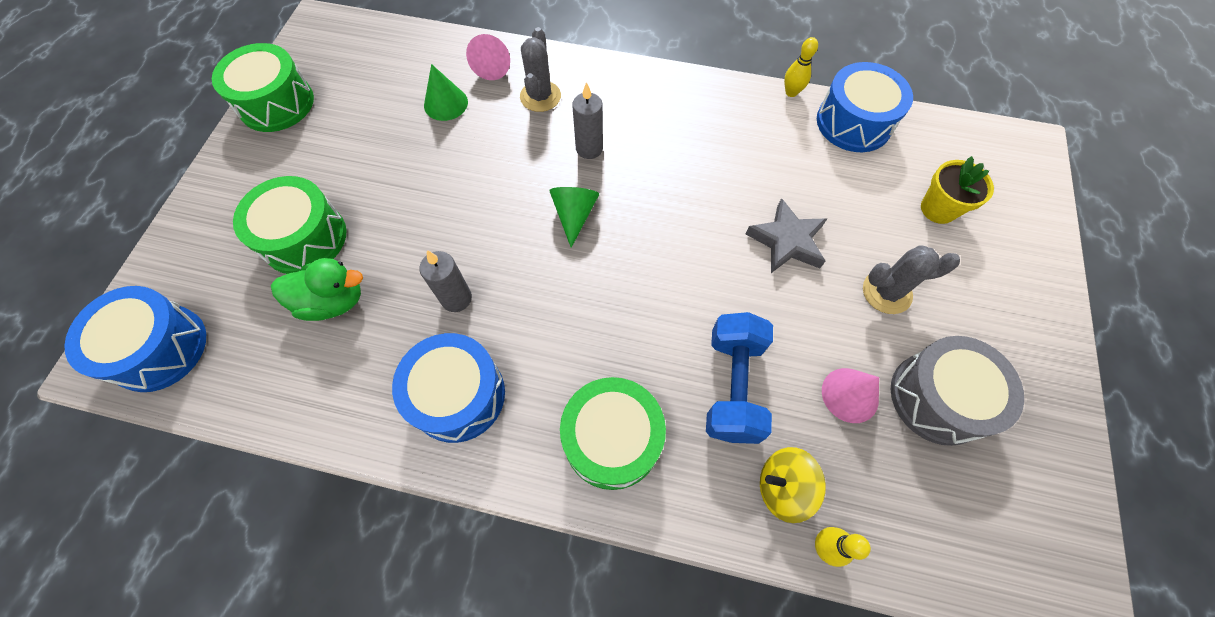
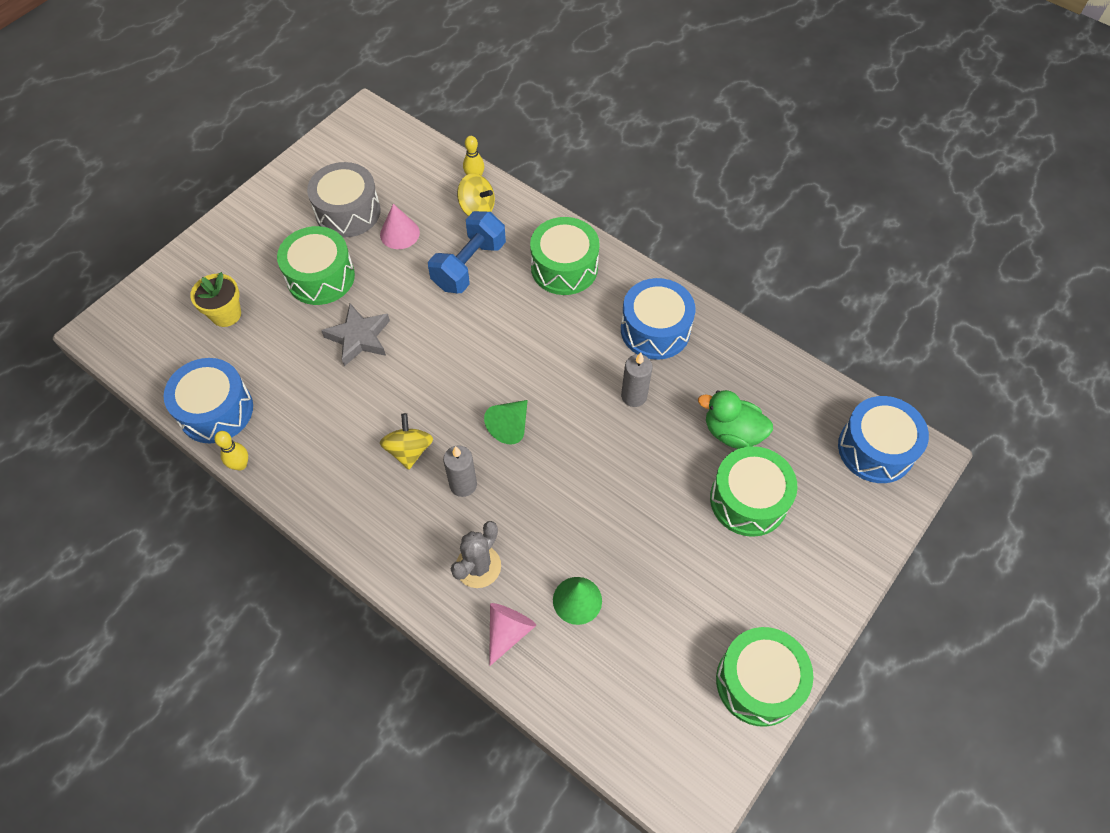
camera: 155 degrees left, 5 degrees down
grey cactus [863,245,960,314] -> green drum [277,226,355,305]
none -> yellow spinning top [380,413,433,470]

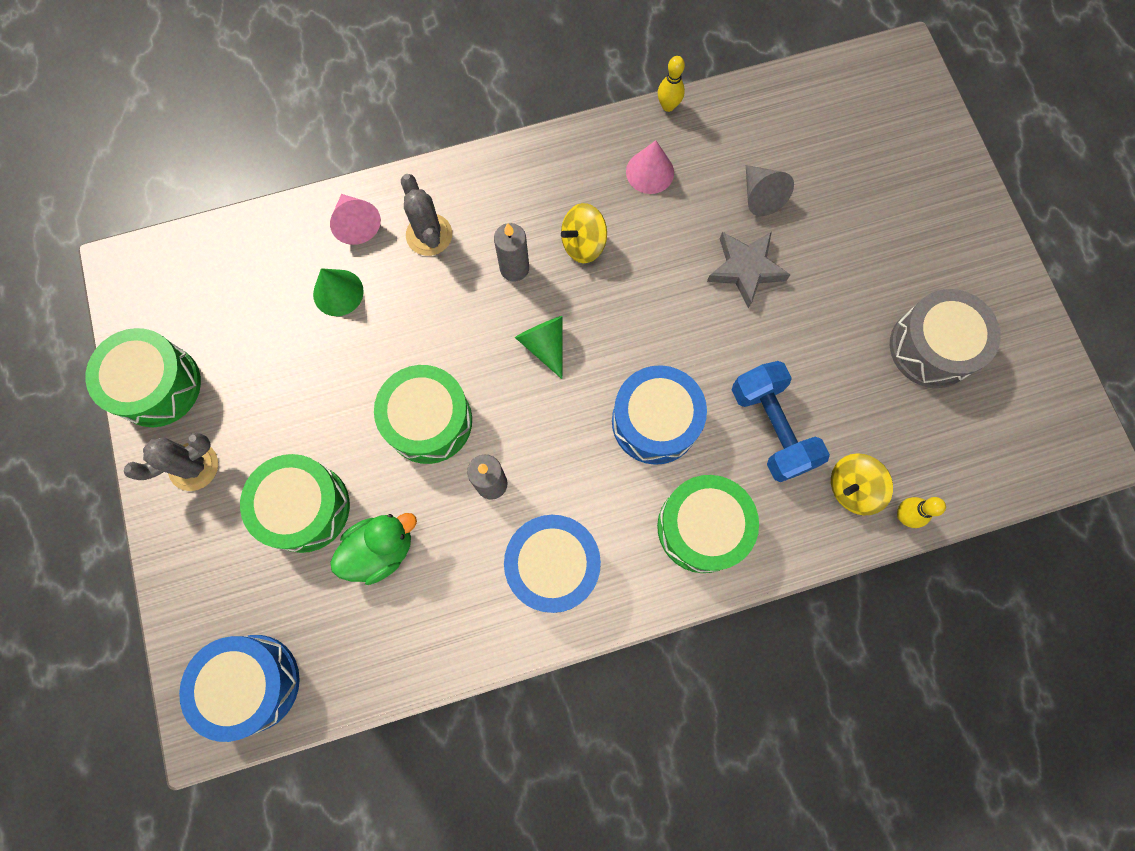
camera: 125 degrees right, 15 degrees up
blue drum [164,358,253,444] -> blue drum moved to [612,365,707,465]
yellow flower pot [190,272,241,327] -> none
green drum [277,226,355,305] -> green drum moved to [374,365,472,464]
pink cone [380,204,420,249] -> pink cone moved to [626,141,674,194]
yellow spinning top [380,413,433,470] -> yellow spinning top turned 120 degrees clockwise [561,203,607,263]
none -> grey cactus [124,432,218,491]
none -> grey cone [746,165,794,216]

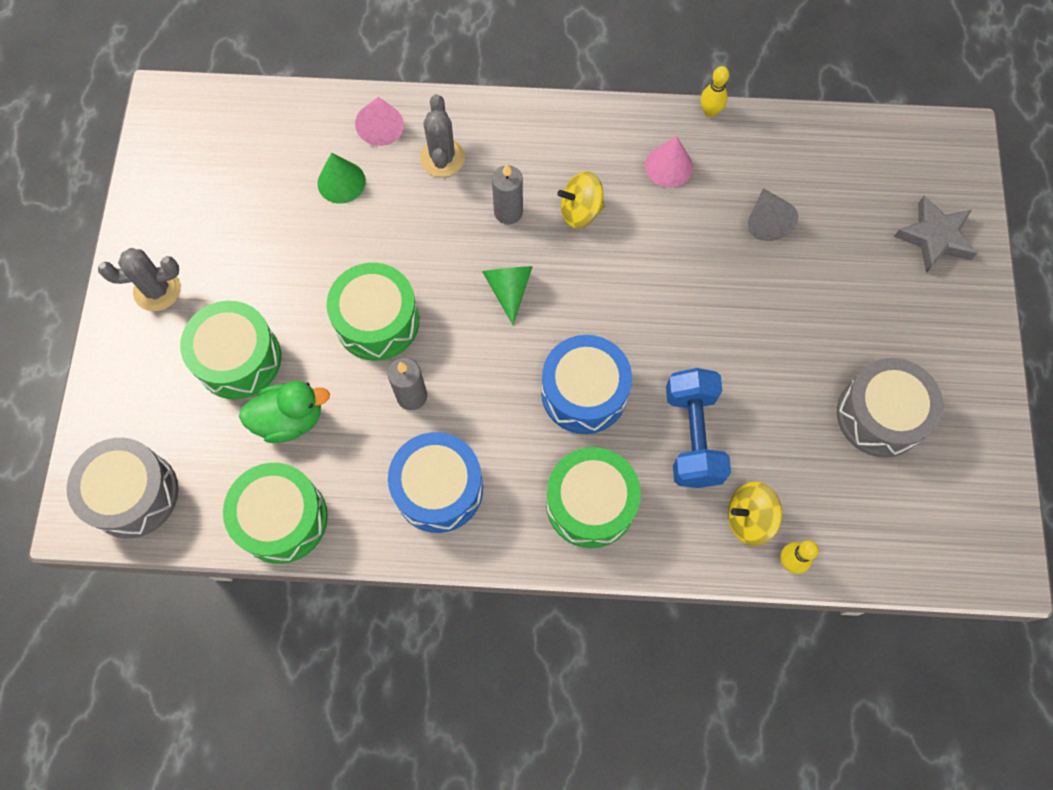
camera: 20 degrees right, 5 degrees down
green drum [85,328,201,427] -> green drum moved to [223,463,328,564]
blue drum [179,635,300,742] -> grey drum [67,438,179,538]
grey star [707,232,790,308] -> grey star moved to [894,196,978,273]

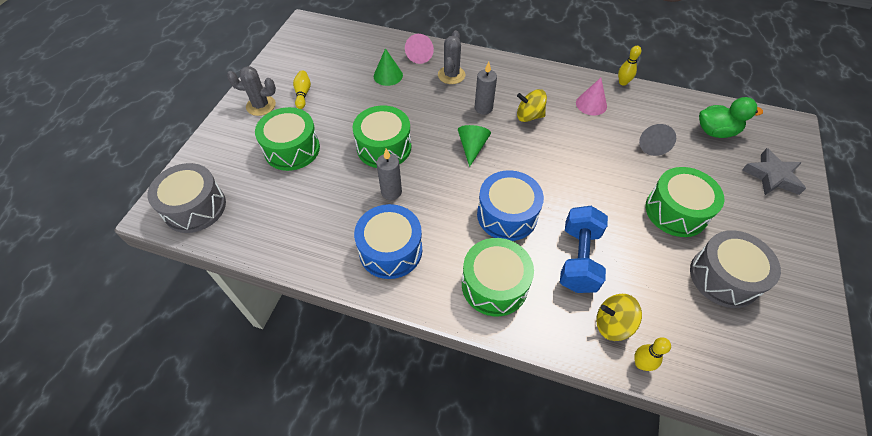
camera: 15 degrees right, 15 degrees down
green drum [223,463,328,564] -> green drum moved to [646,167,724,237]
green duck [239,381,330,443] -> green duck moved to [699,97,763,138]
none -> yellow bowling pin [293,70,311,109]

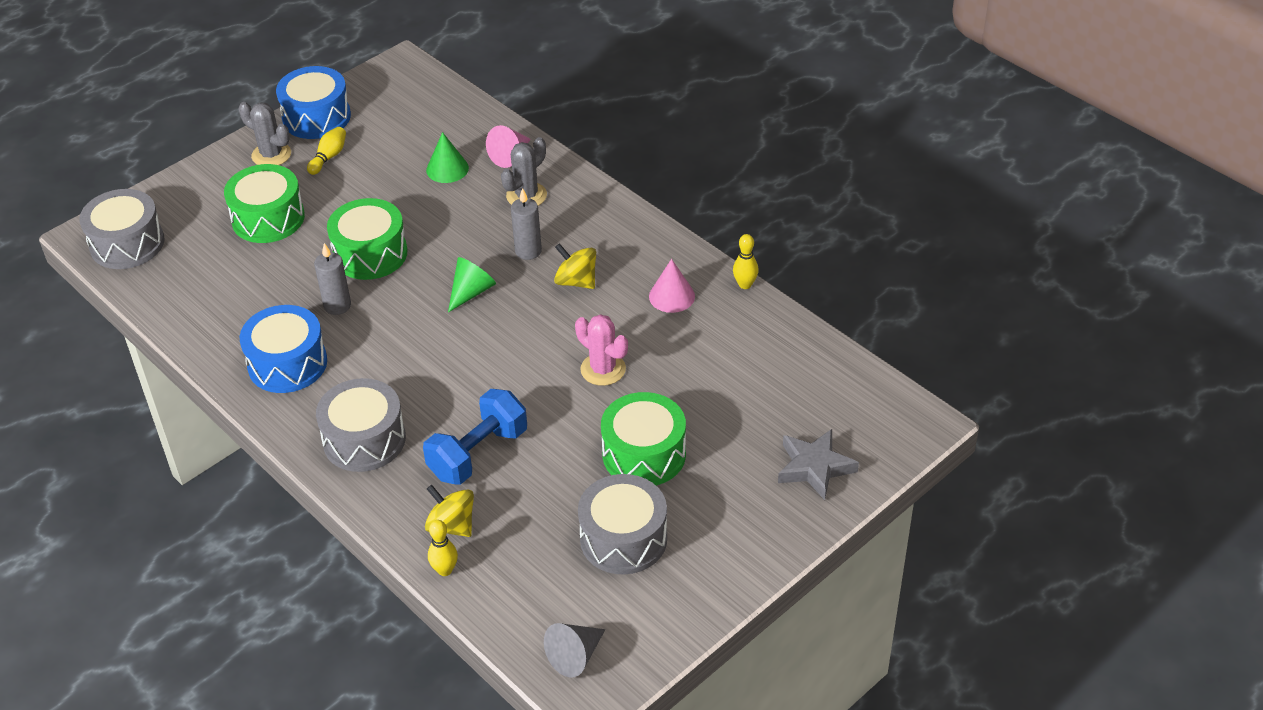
camera: 30 degrees right, 10 degrees down
green drum [462,238,534,316] -> grey drum [316,378,406,472]
blue drum [477,170,544,241] -> blue drum moved to [276,66,351,139]
grey cone [639,124,676,156] -> grey cone moved to [544,623,605,677]
green duck [699,97,763,138] -> none
none -> pink cactus [575,314,628,386]

